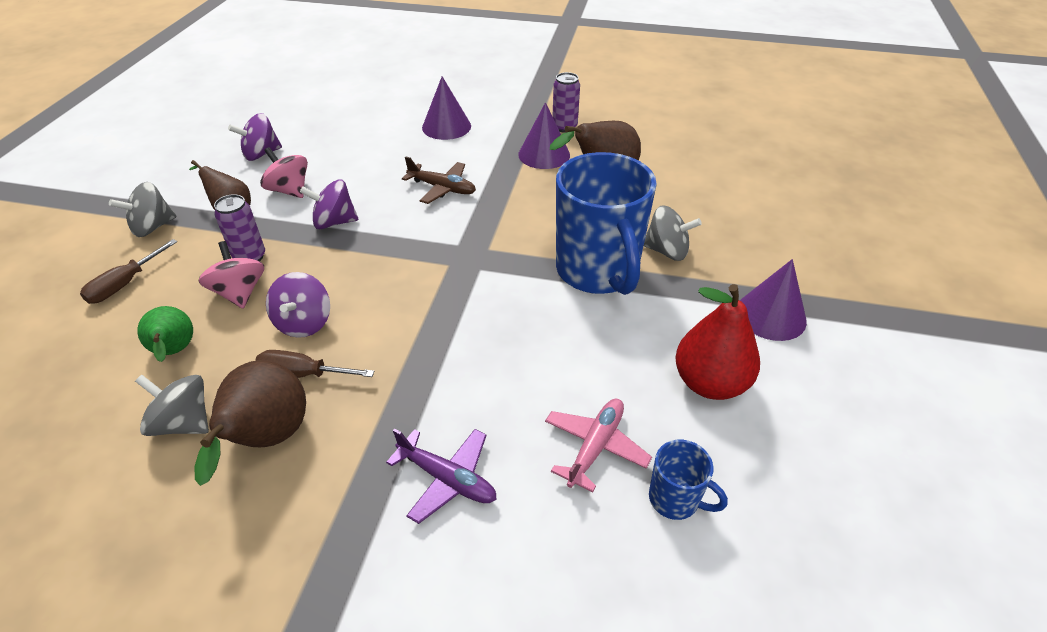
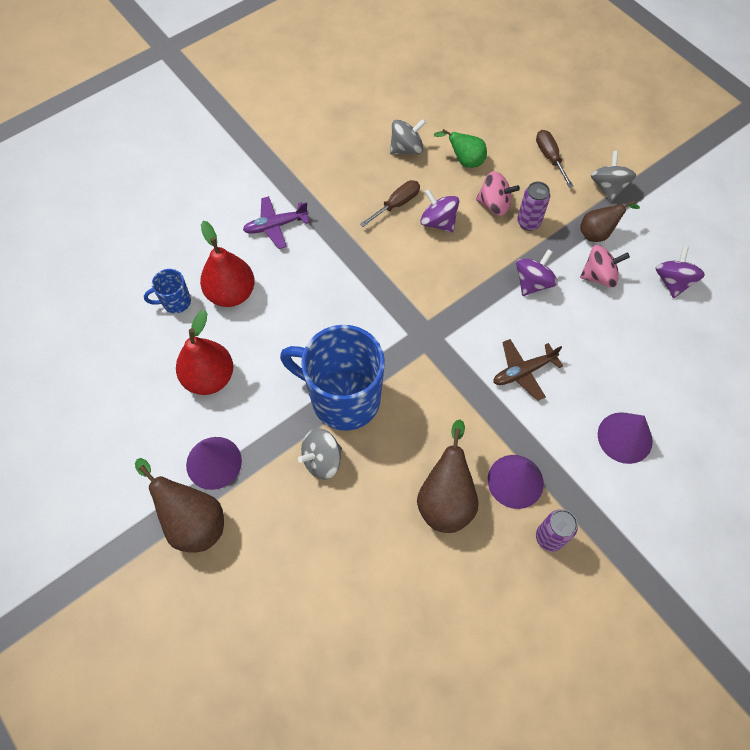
camera: 130 degrees right, 20 degrees up
brown pear [194,360,306,486] -> brown pear moved to [135,458,224,553]
pink plane [545,399,652,492] -> red pear [200,221,255,307]

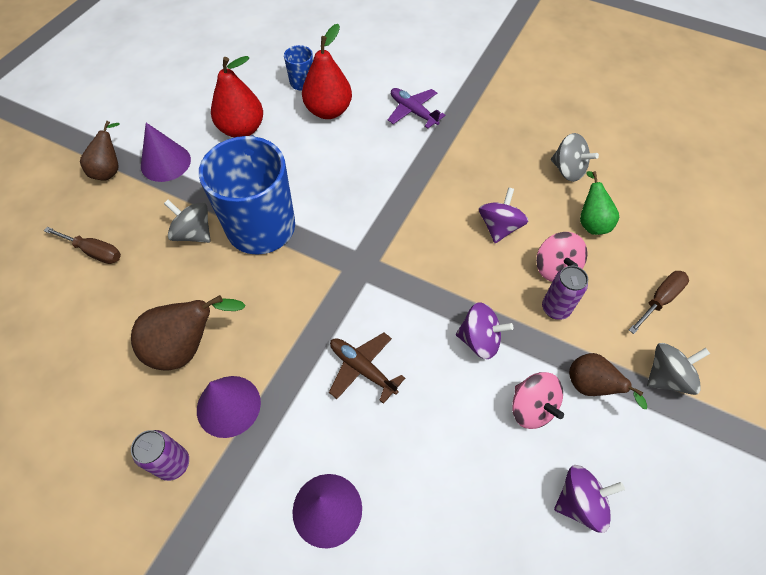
camera: 65 degrees right, 5 degrees down
brown pear [135,458,224,553] -> brown pear [80,121,120,181], size x0.64
brown screwdriver [360,180,420,227] -> brown screwdriver moved to [44,227,121,264]

